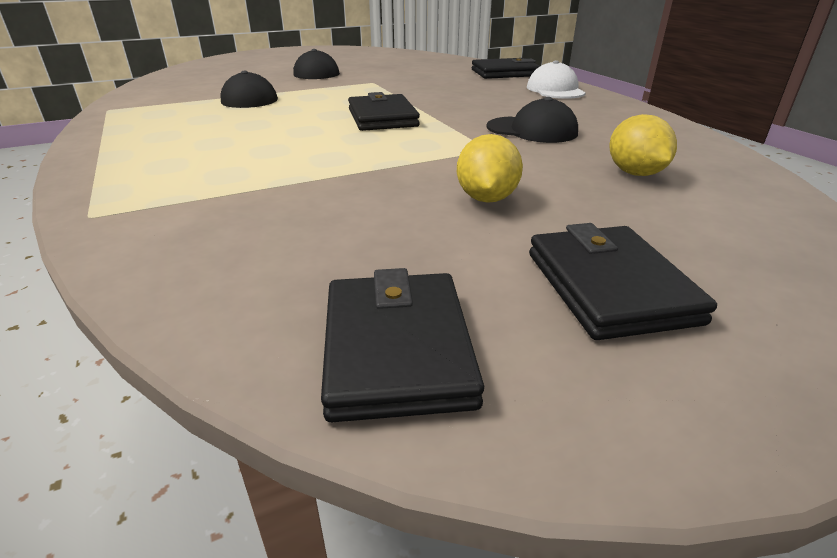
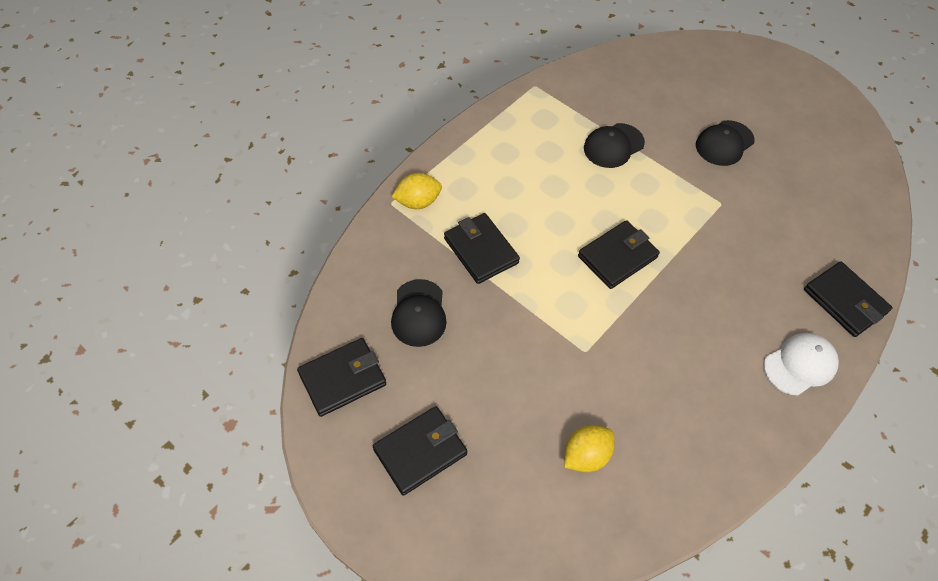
camera: 65 degrees right, 25 degrees up
yellow lemon [457,134,523,203] -> yellow lemon moved to [392,173,442,209]
black cap [486,97,578,143] -> black cap moved to [391,279,447,347]
none -> black wallet [444,213,520,284]

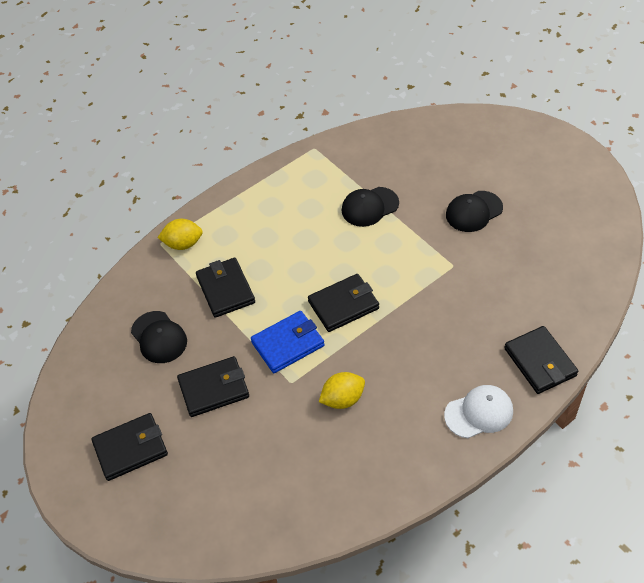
camera: 15 degrees right, 5 degrees down
black wallet [297,338,386,417] -> black wallet moved to [177,356,249,417]
black cap [391,279,447,347] -> black cap turned 45 degrees counterclockwise [131,311,187,363]
yellow lemon [564,425,615,472] -> yellow lemon moved to [319,372,365,409]
none -> blue wallet [251,311,324,373]

